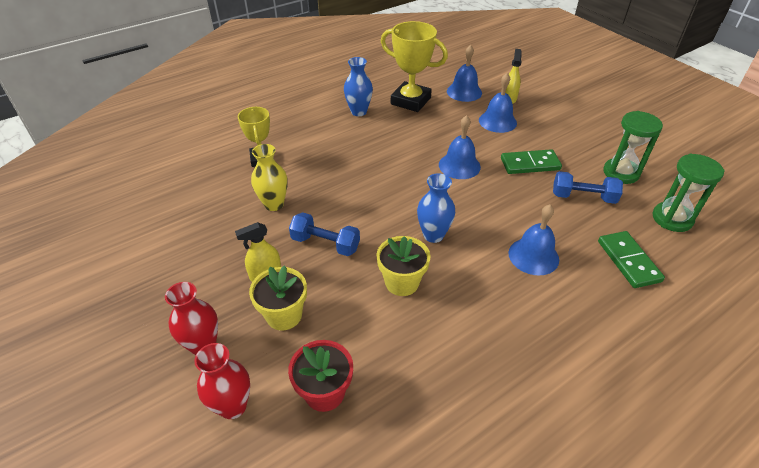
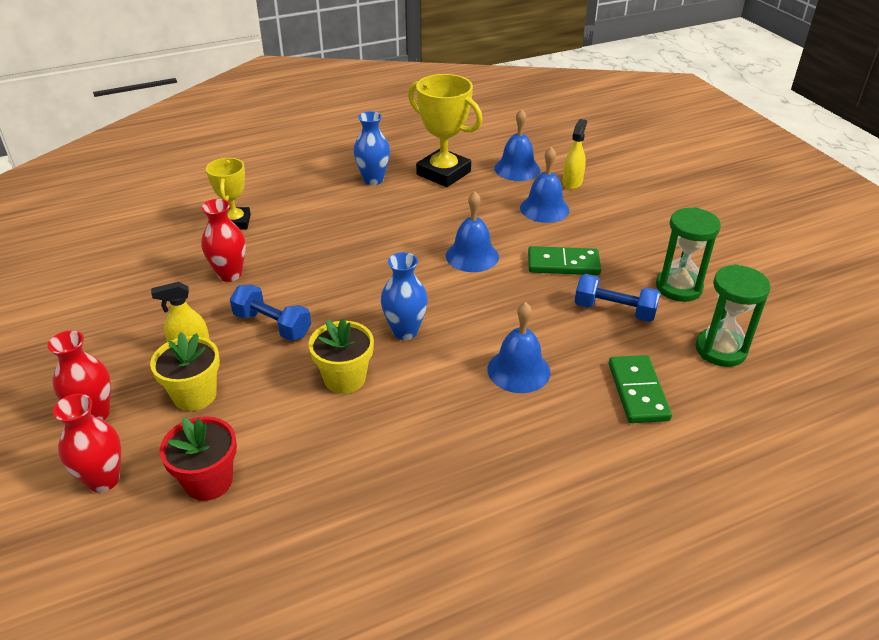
camera: 10 degrees right, 5 degrees down
yellow vase [251,144,288,211] -> red vase [201,199,246,282]

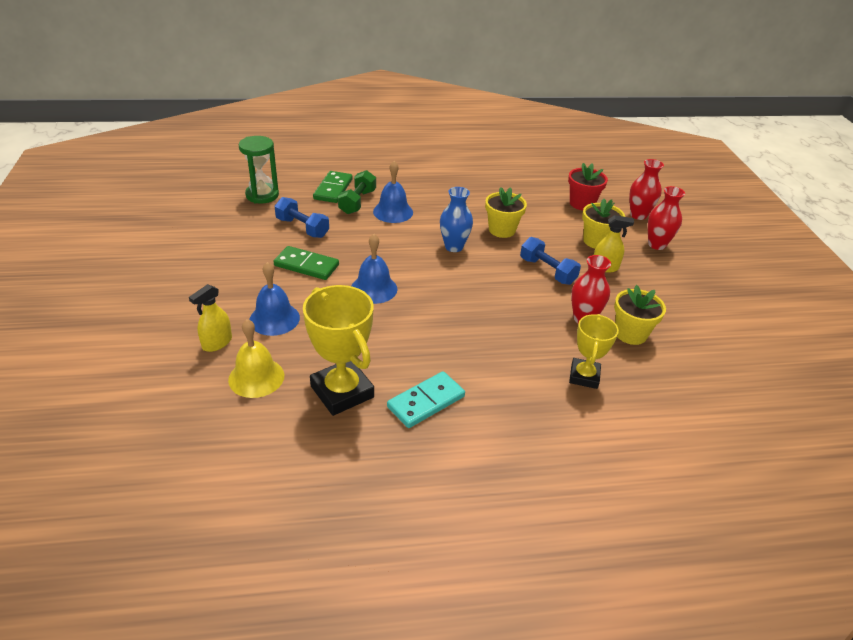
camera: 165 degrees left, 0 degrees up
blue vase [354,111,390,185] -> turquoise domino [387,371,465,428]
blue bell [494,109,540,181] -> yellow bell [228,319,284,398]
green hourglass [656,207,721,302] -> none
none -> green dumbbell [338,170,376,214]
none -> yellow flower pot [614,285,666,345]

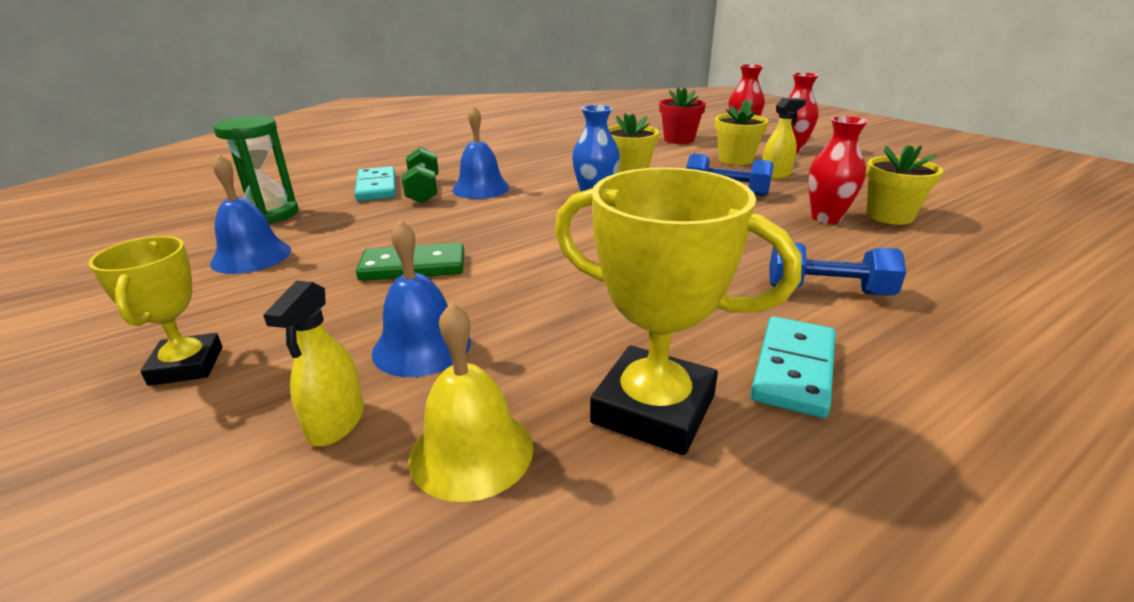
camera: 25 degrees left, 10 degrees down
blue dumbbell [274,197,329,238] -> blue dumbbell moved to [769,242,906,296]
green domino [313,171,353,203] -> turquoise domino [354,166,396,201]
blue bell [352,234,397,304] -> blue bell moved to [210,154,291,274]
yellow trophy [569,314,619,389] -> yellow trophy moved to [88,236,222,386]

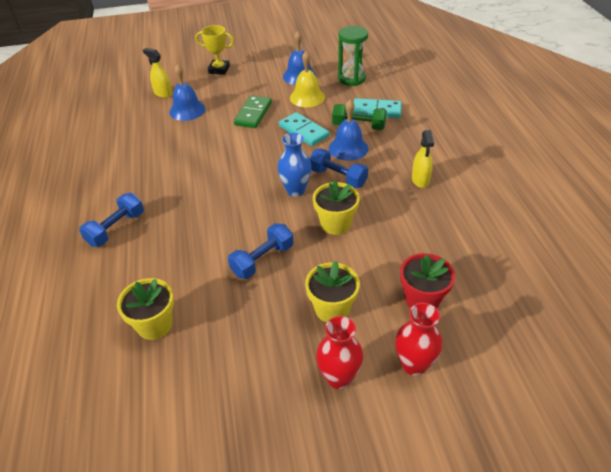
camera: 115 degrees right, 15 degrees up
yellow bell [408,302,533,502] -> yellow bell moved to [290,51,325,107]
yellow trophy [555,167,802,455] -> none
turquoise domino [750,316,836,418] -> turquoise domino moved to [279,112,330,146]
yellow spray bottle [762,98,806,179] -> yellow spray bottle moved to [412,130,434,188]
red vase [808,116,868,224] -> none
none -> blue dumbbell [309,149,368,188]

